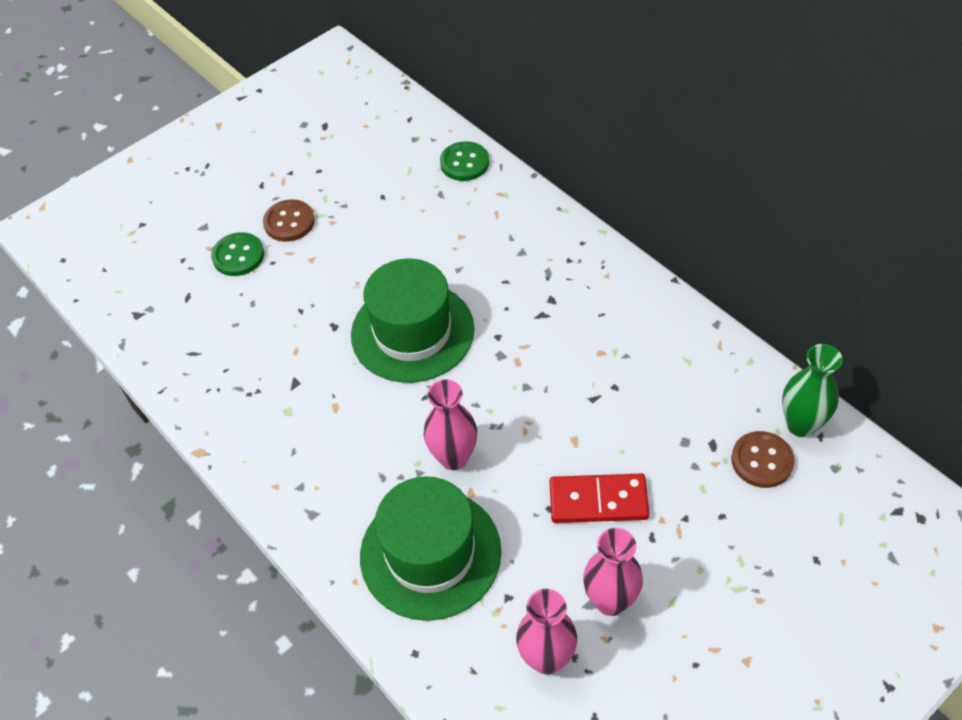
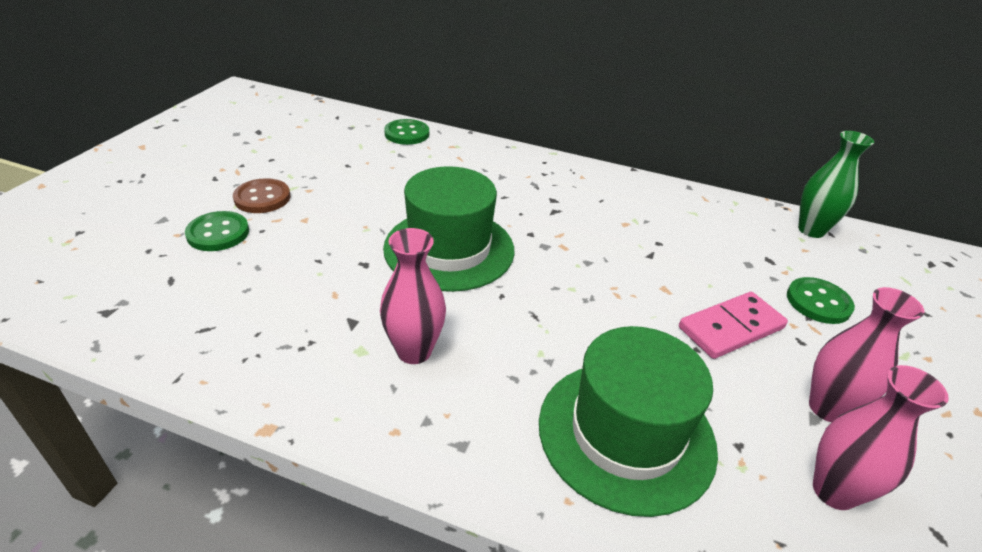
camera: 35 degrees left, 15 degrees down
pink vase [424,379,477,470] -> pink vase moved to [380,228,446,364]
red domino [549,473,649,523] -> pink domino [679,292,788,359]
brown button [731,431,795,488] -> none
none -> green button [787,277,855,324]

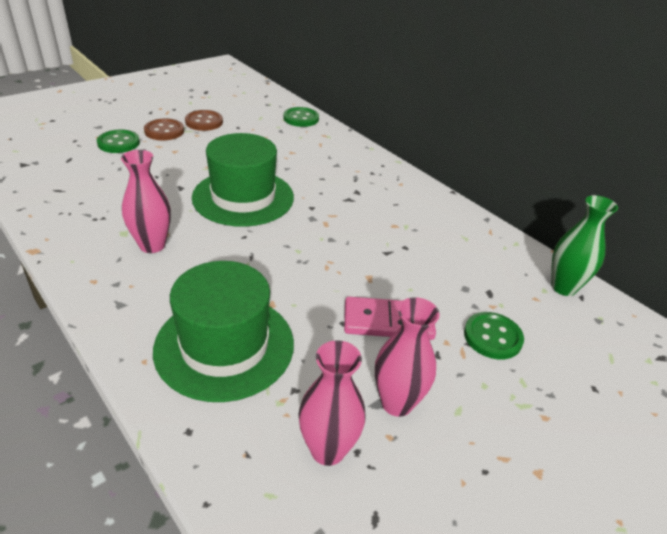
camera: 30 degrees right, 0 degrees up
none -> brown button [185,110,223,131]

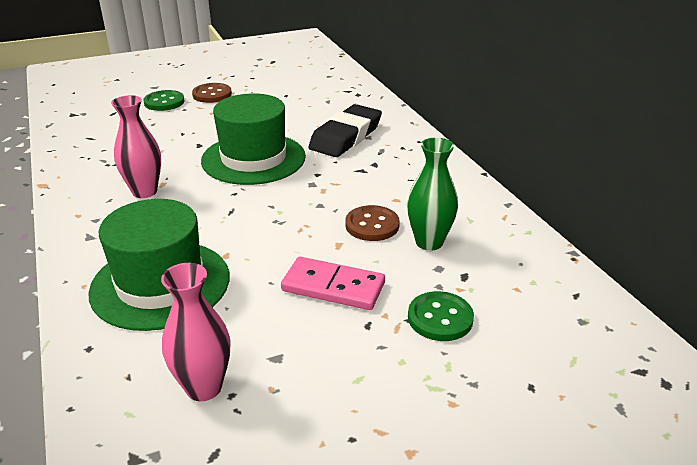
camera: 20 degrees right, 5 degrees down
brown button [185,110,223,131] -> brown button moved to [345,205,400,241]
green button [284,107,319,127] -> none
pink vase [375,297,440,417] -> none
green vase [551,195,618,296] -> green vase moved to [407,138,458,251]
none -> black eraser [308,104,382,157]

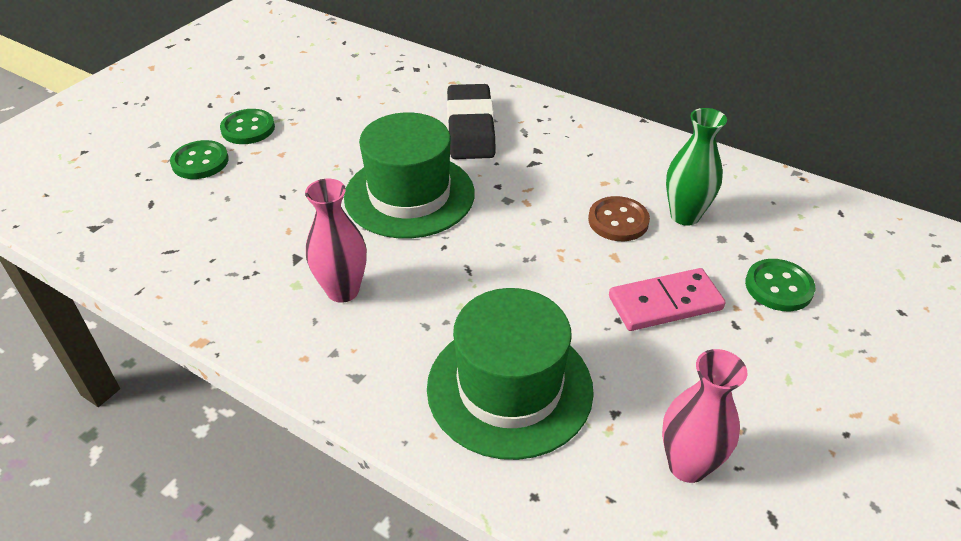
camera: 35 degrees left, 10 degrees up
brown button [192,83,232,103] -> green button [220,109,275,144]

